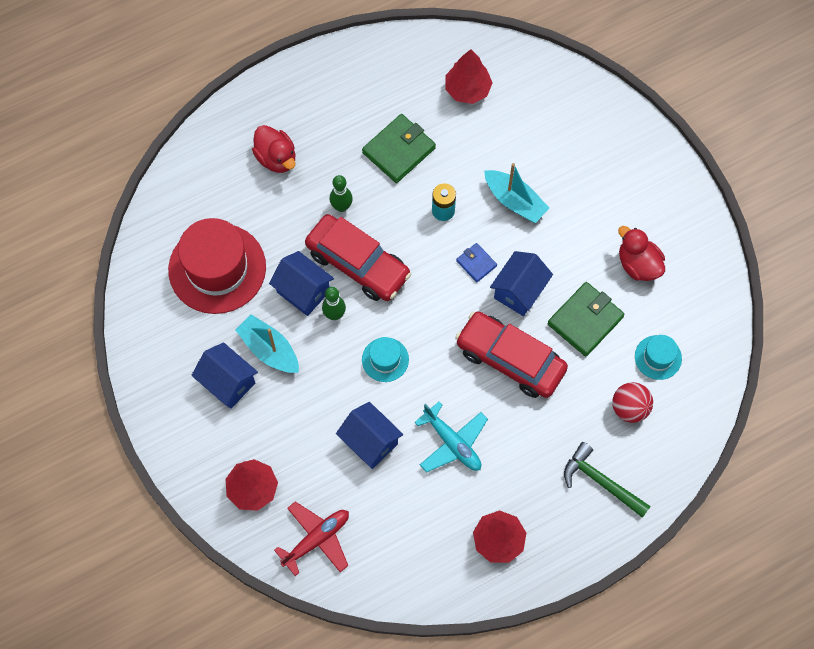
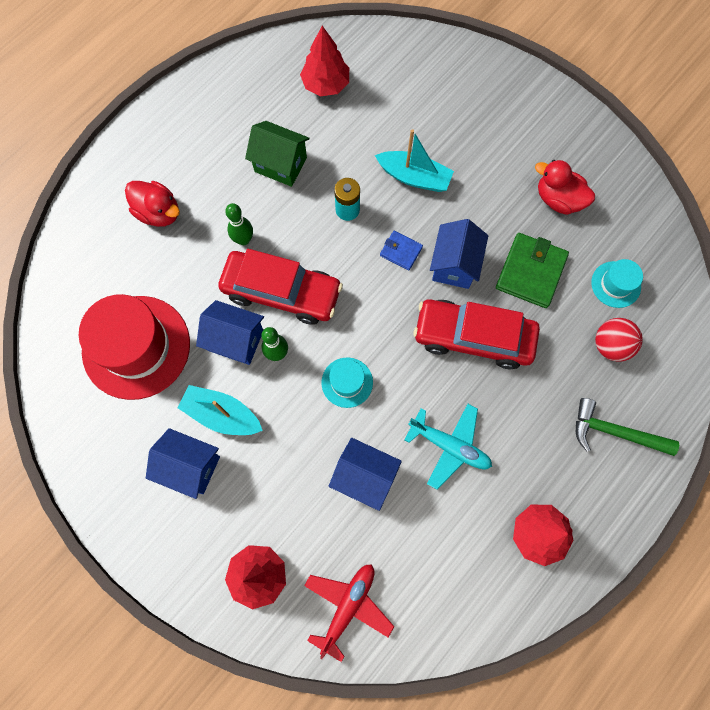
camera: 20 degrees left, 5 degrees up
green wallet [362,114,436,183] -> green house [245,121,310,187]

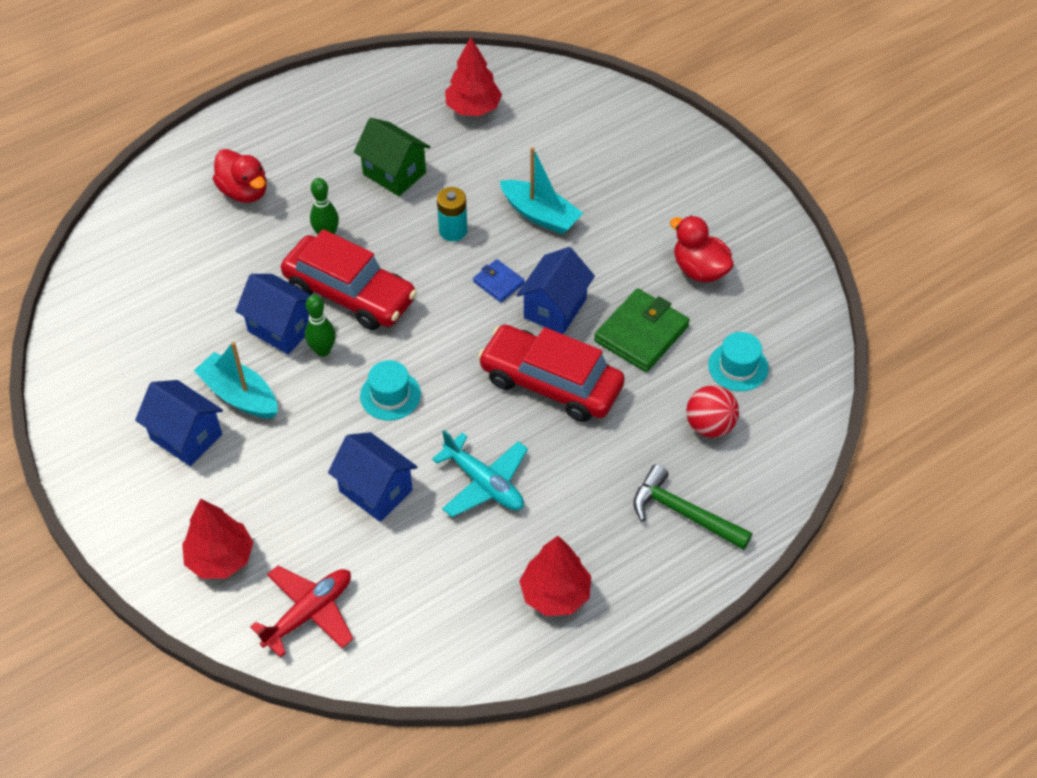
camera: 15 degrees right, 20 degrees down
red hat [79,294,190,400] -> none

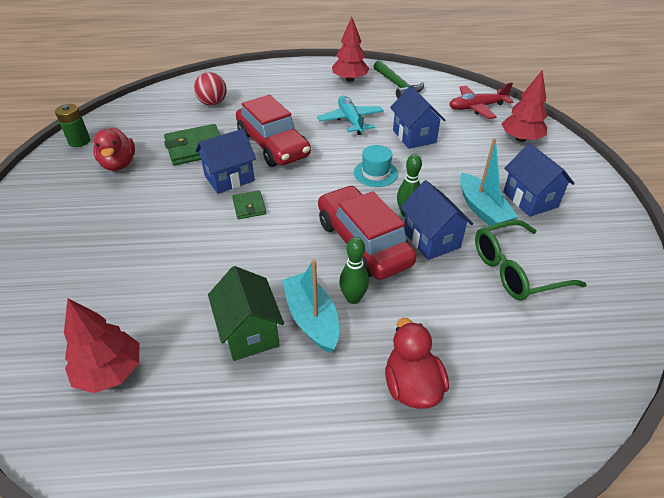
camera: 150 degrees left, 10 degrees down
turquoise battery [437,187,467,241] -> none
blue wallet [473,259,525,303] -> green wallet [232,190,266,219]
turquoise boat [500,147,583,235] -> turquoise boat moved to [282,259,339,353]
green hammer [633,464,752,550] -> green hammer moved to [373,60,424,98]
turquoise hat [708,332,769,391] -> none
none -> green battery [55,104,90,147]
none -> green glasses [475,220,587,301]

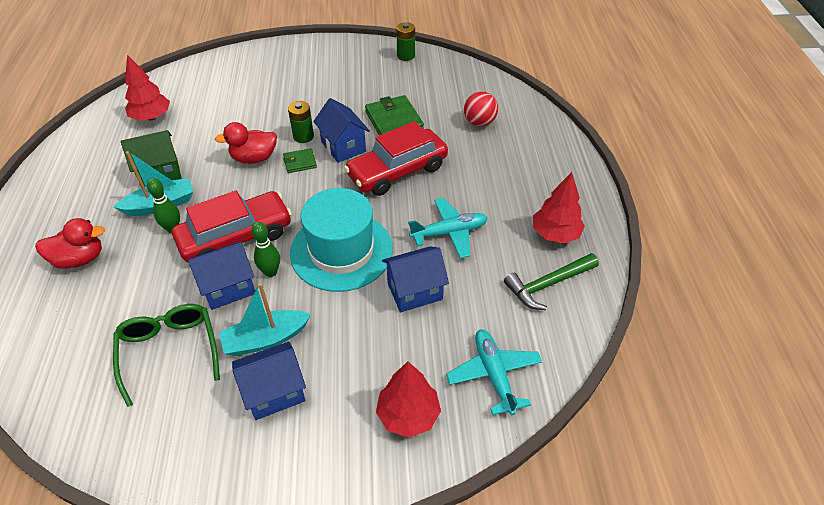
camera: 90 degrees right, 5 degrees up
red duck [93,128,135,171] -> red duck moved to [215,122,277,164]
turquoise hat [354,145,398,187] -> turquoise hat [290,188,393,292], size x2.12
red plane [449,82,513,119] -> turquoise plane [446,329,542,415]
none -> green battery [288,101,314,143]

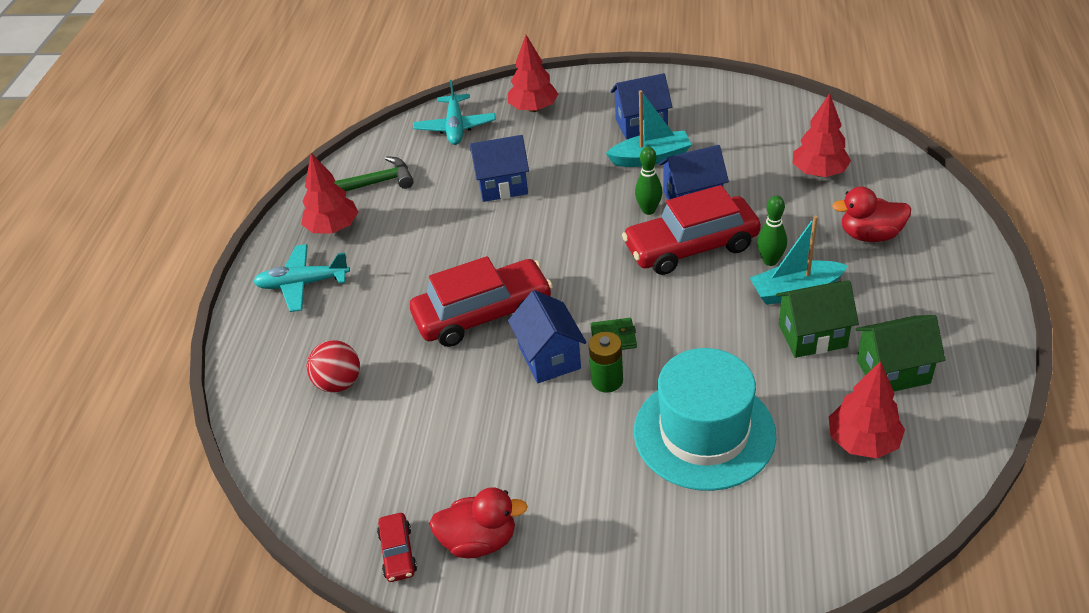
camera: 165 degrees left, 5 degrees down
green glasses [113,304,220,407] -> none
red duck [215,122,277,164] -> red duck moved to [429,487,528,558]
turquoise hat [290,188,393,292] -> turquoise hat moved to [634,348,776,491]
green wallet [365,95,424,135] -> none
green battery [396,22,415,61] -> red car [377,513,417,582]
turquoise plane [408,198,487,258] -> turquoise plane moved to [253,244,350,312]
none -> red tree [793,93,851,177]
none -> green house [855,315,945,391]

